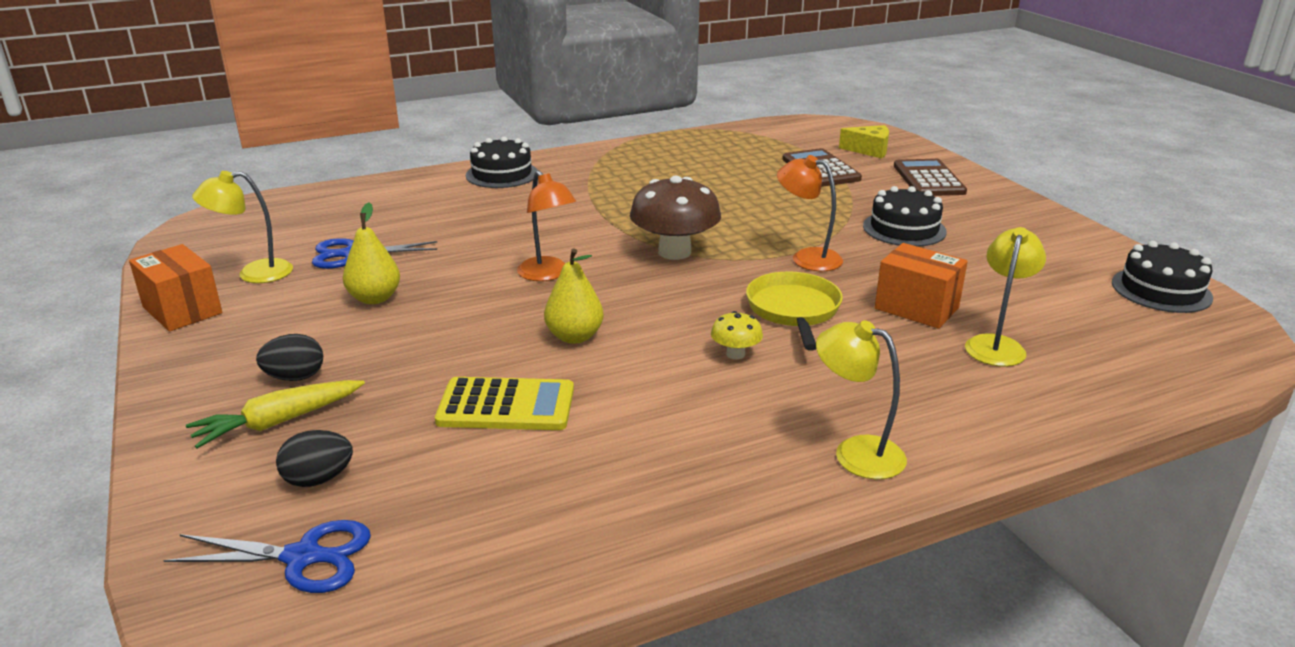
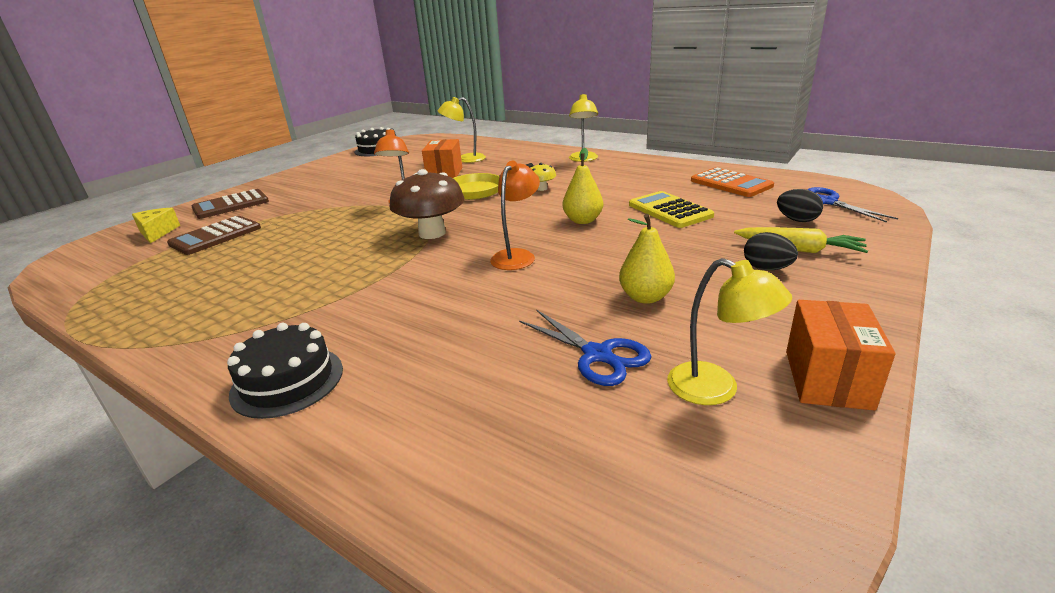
camera: 120 degrees left, 0 degrees up
black cake [863,186,947,247] -> none
none -> orange calculator [691,168,774,197]

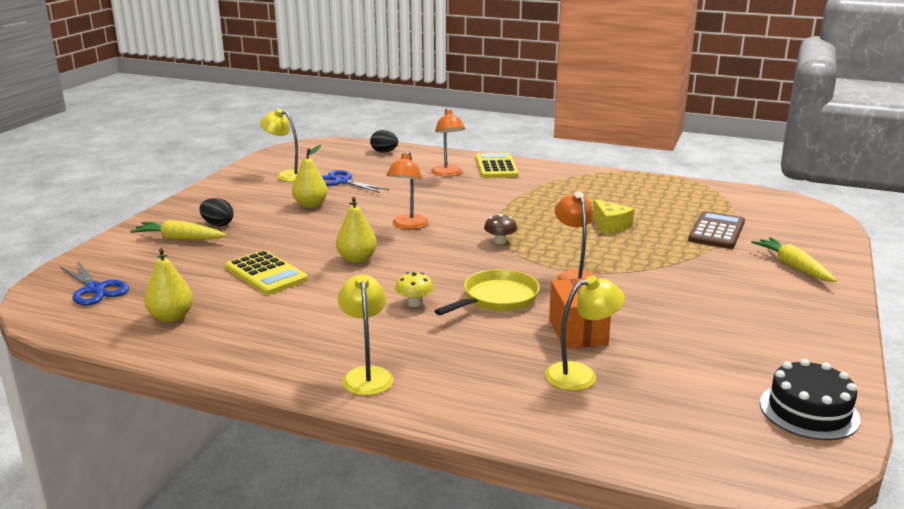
camera: 165 degrees right, 5 degrees down
yellow cheese [132,208,180,244] -> yellow cheese moved to [593,199,634,234]
brown calculator [192,189,269,219] -> yellow carrot [751,237,837,282]
black cake [227,323,343,419] -> yellow calculator [476,153,519,178]
brown mushroom [390,169,465,239] -> brown mushroom [484,214,517,244], size x0.48
orange calculator [691,168,774,197] -> yellow pear [144,248,193,323]
black egg [777,189,823,222] -> black egg moved to [370,130,398,152]
orange box [786,300,895,411] -> none
none -> orange lamp [431,108,465,177]

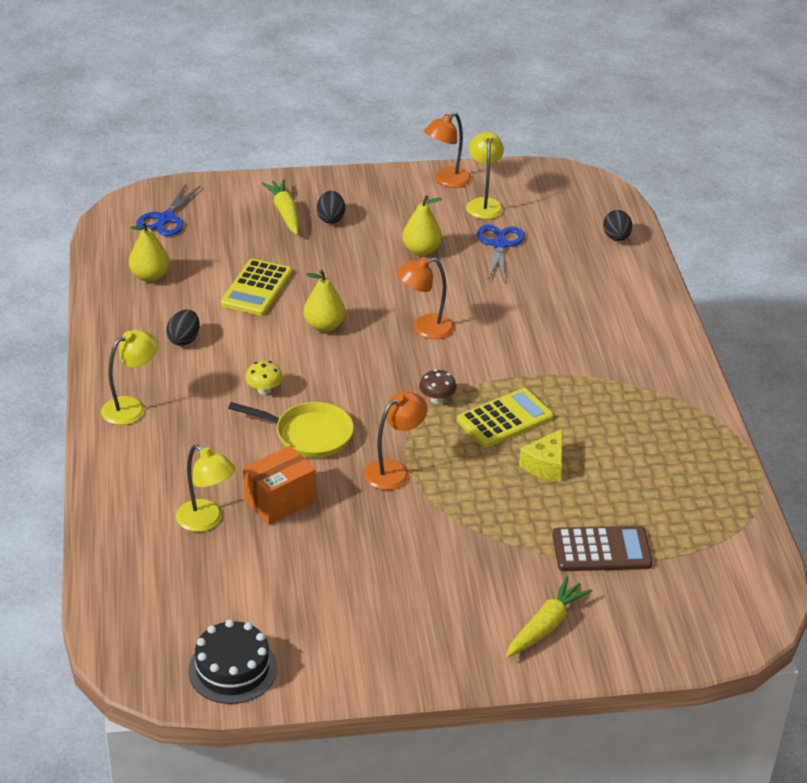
camera: 60 degrees right, 15 degrees up
orange lamp [431,108,465,177] -> orange lamp moved to [424,112,471,188]
yellow calculator [476,153,519,178] -> yellow calculator moved to [457,388,554,448]
none -> black egg [166,310,200,346]

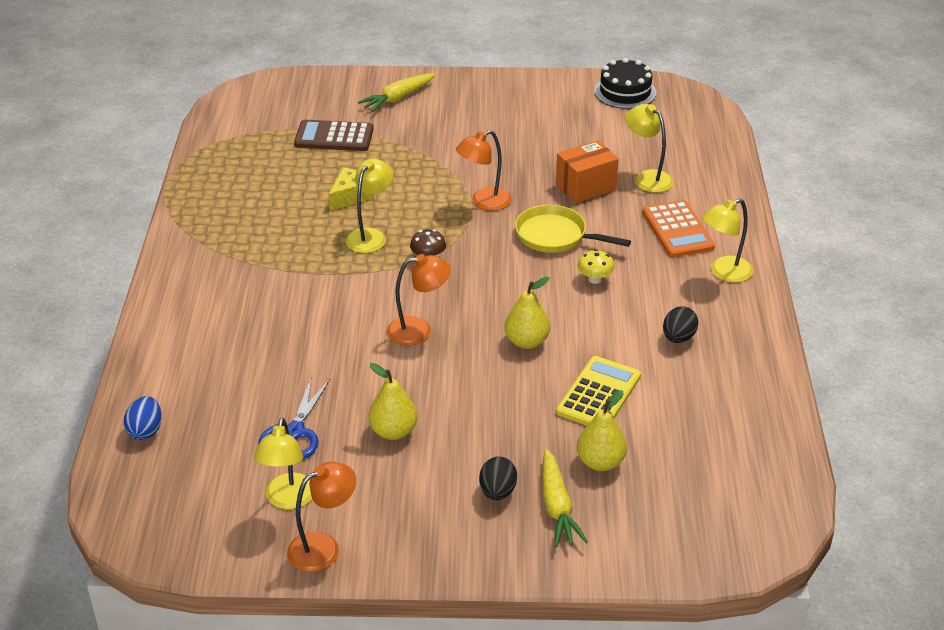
camera: 170 degrees left, 0 degrees up
yellow pear [129,221,170,282] -> yellow pear moved to [577,390,627,471]
blue scissors [136,184,201,236] -> none
yellow calculator [457,388,554,448] -> yellow lamp [345,158,393,253]
black egg [603,210,632,241] -> blue egg [124,396,162,440]
none -> orange calculator [642,200,715,257]

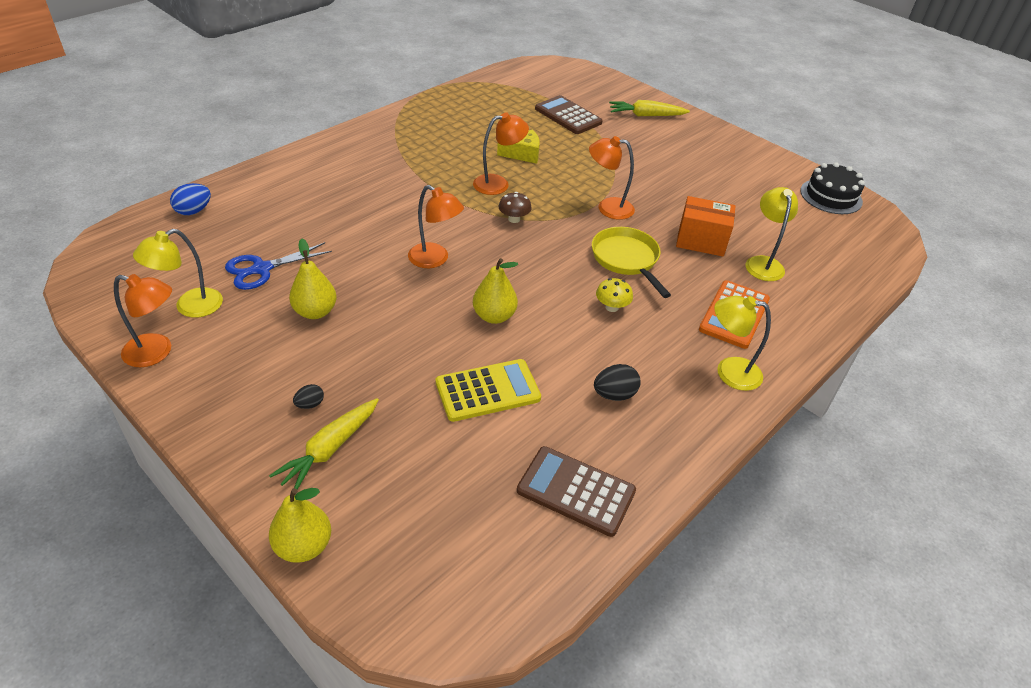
camera: 40 degrees right, 5 degrees up
yellow lamp [345,158,393,253] -> orange lamp [473,112,529,195]
black egg [479,457,517,500] -> black egg [293,384,324,409], size x0.62
yellow pear [577,390,627,471] -> yellow pear moved to [269,488,331,563]
none -> brown calculator [517,446,636,537]

